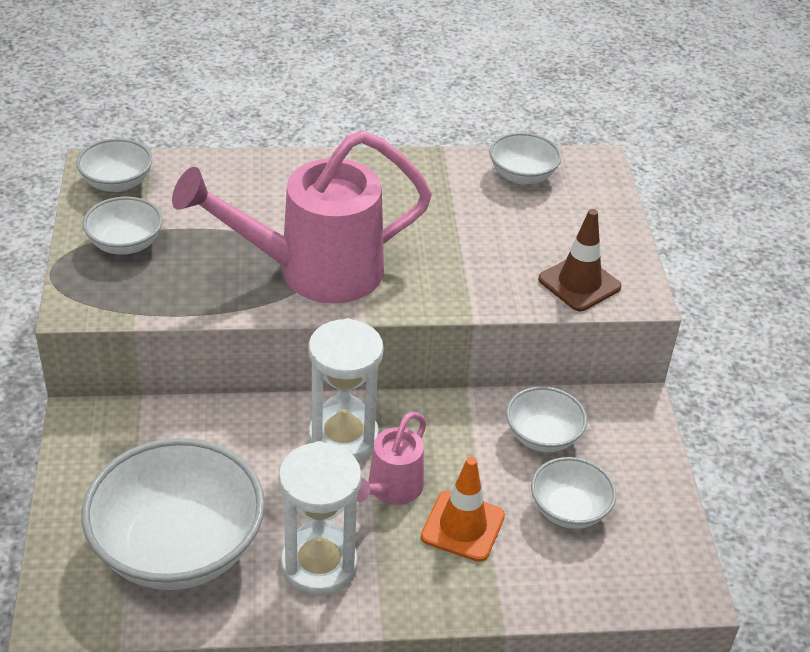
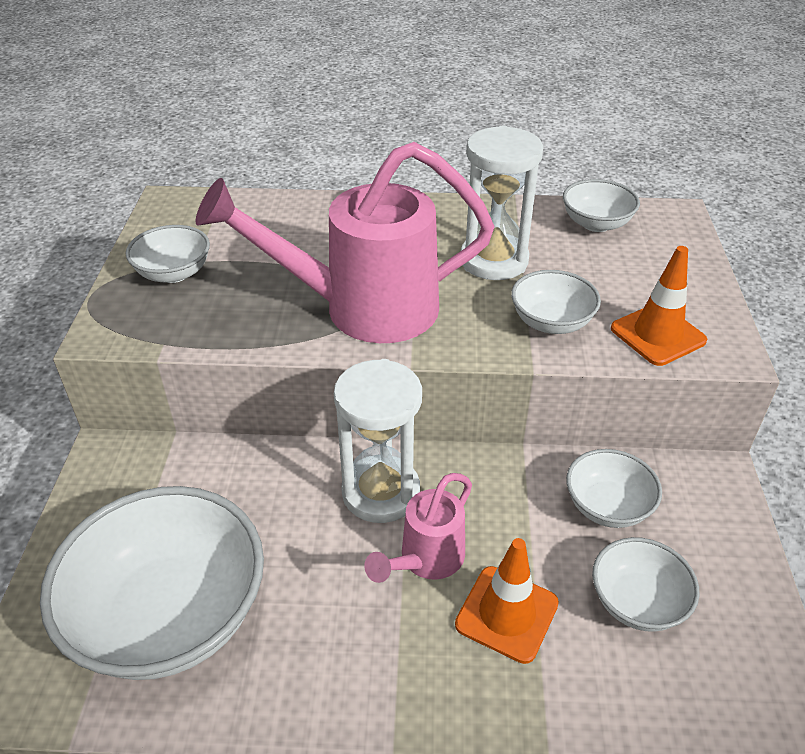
camera: 10 degrees right, 0 degrees up
white bowl [76,138,152,192] -> white bowl moved to [511,270,601,334]
white hourglass [279,441,362,596] -> white hourglass moved to [461,125,543,280]
brown traffic cone [538,209,622,311] -> orange traffic cone [611,246,707,366]

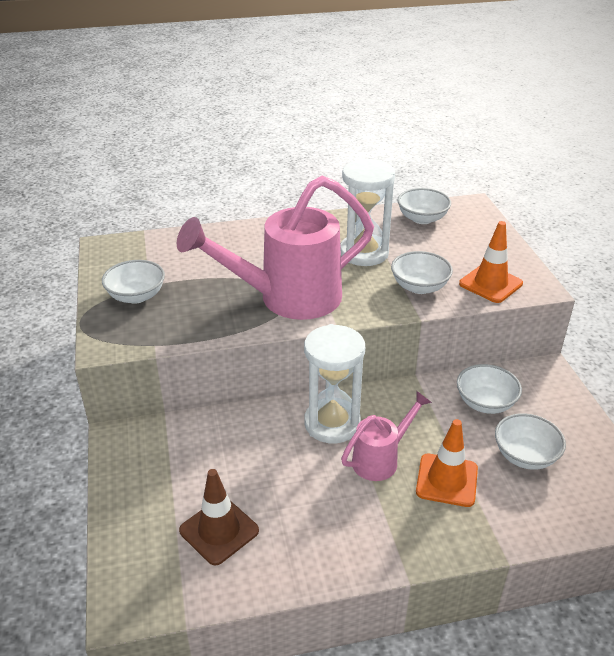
camera: 15 degrees left, 5 degrees down
white bowl [40,486,264,680] -> brown traffic cone [179,469,259,565]
pink watering can [364,473,472,583] -> pink watering can turned 150 degrees counterclockwise [341,391,432,481]

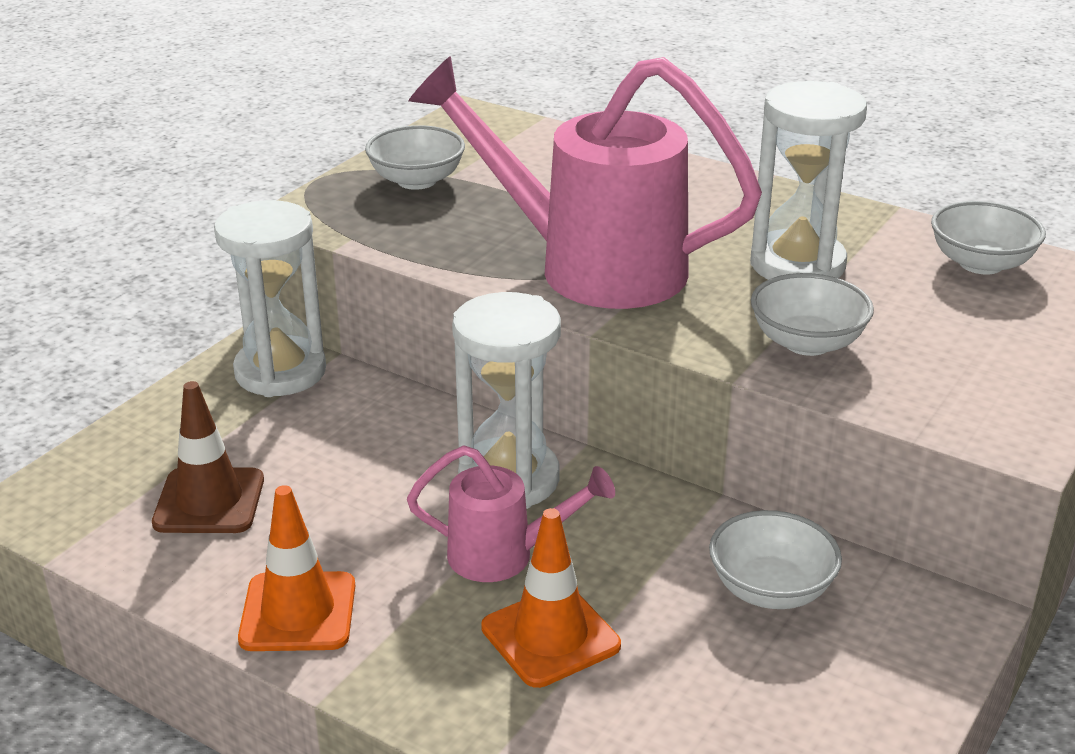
camera: 45 degrees right, 5 degrees down
orange traffic cone [459,221,523,303] -> orange traffic cone moved to [238,485,355,651]
white bowl [495,413,566,470] -> none
none -> white hourglass [214,200,326,397]

